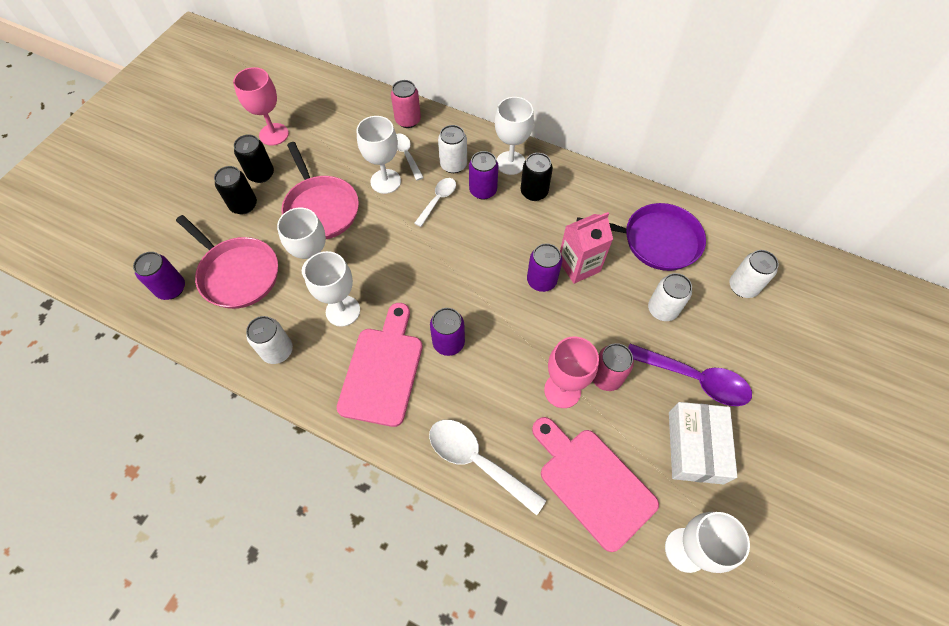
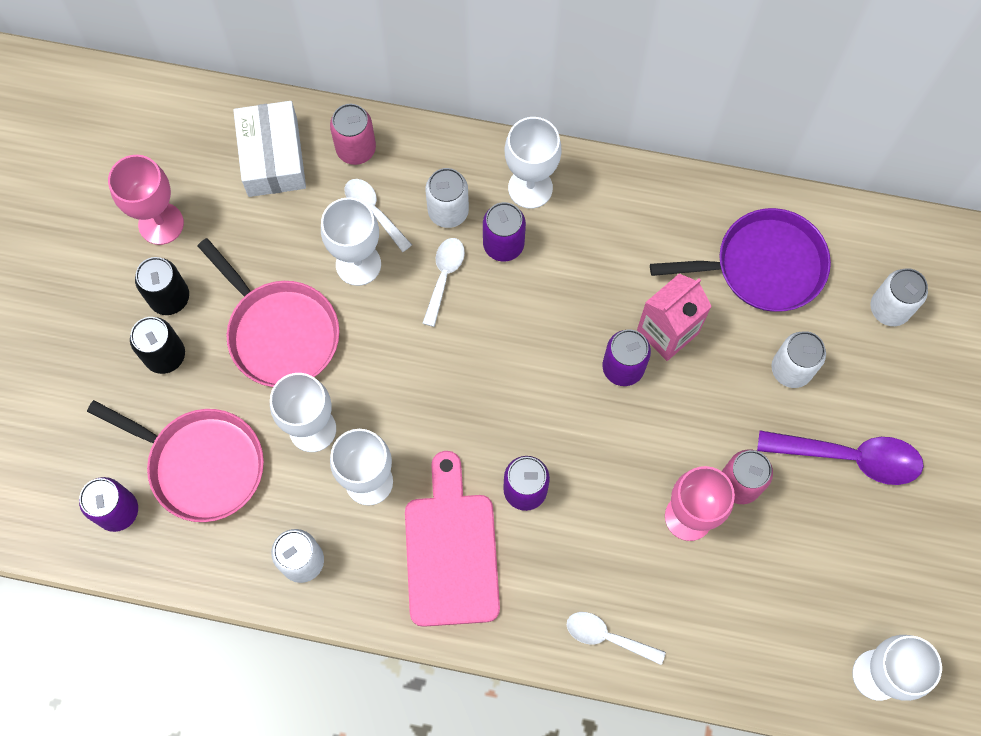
camera: 15 degrees left, 10 degrees up
white spoon [429,420,547,516] -> white spoon [567,612,666,665], size x0.61
black can [521,153,553,201] -> none
pink cutting board [532,417,659,552] -> none
white box [669,402,737,484] -> white box moved to [233,101,306,197]

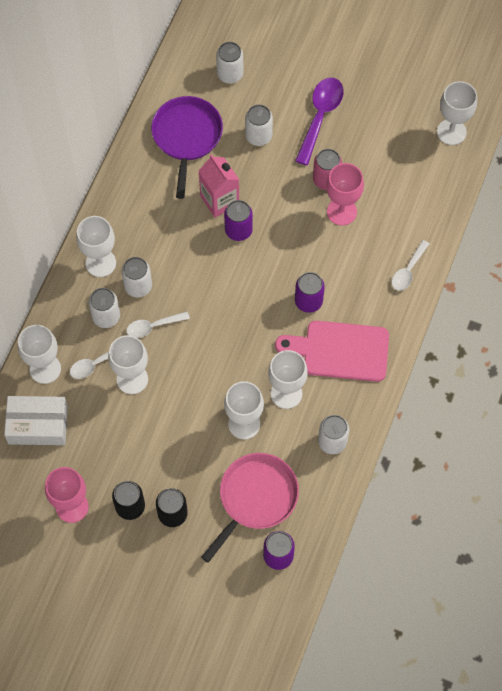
camera: 80 degrees left, 5 degrees down
pink pan [198,238,340,387] -> none
pink can [330,104,376,165] -> white goblet [18,325,61,384]
white spoon [422,238,465,327] -> white spoon turned 45 degrees counterclockwise [126,311,190,338]
purple can [483,202,526,262] -> white can [121,257,152,298]

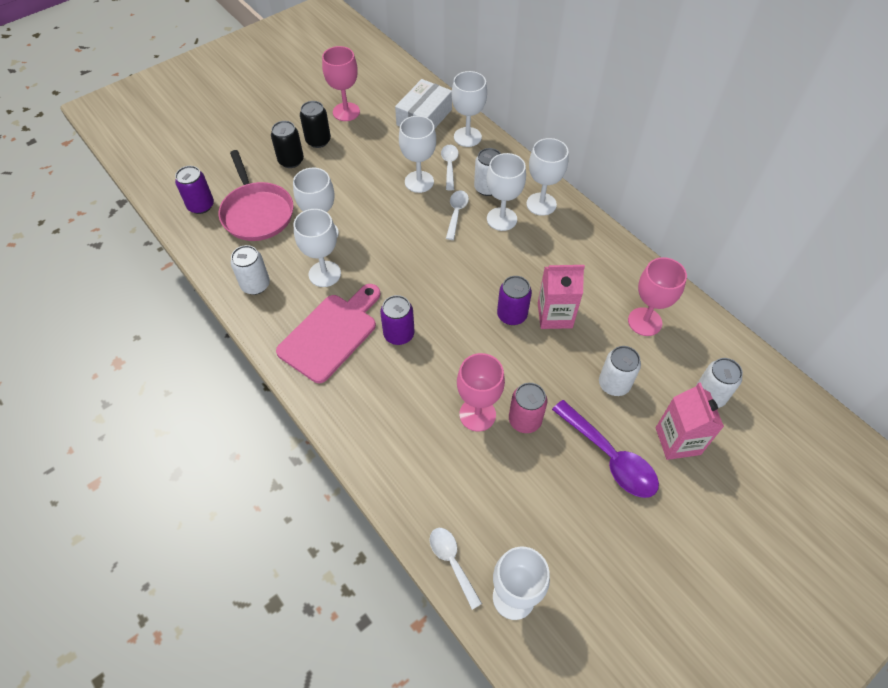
camera: 120 degrees right, 10 degrees down
white can [121,257,152,298] -> white goblet [487,153,526,231]
purple pan [151,96,223,199] -> pink goblet [628,257,687,336]
white spoon [392,240,429,291] -> white spoon moved to [429,528,482,610]
none -> pink carton [656,382,724,460]

